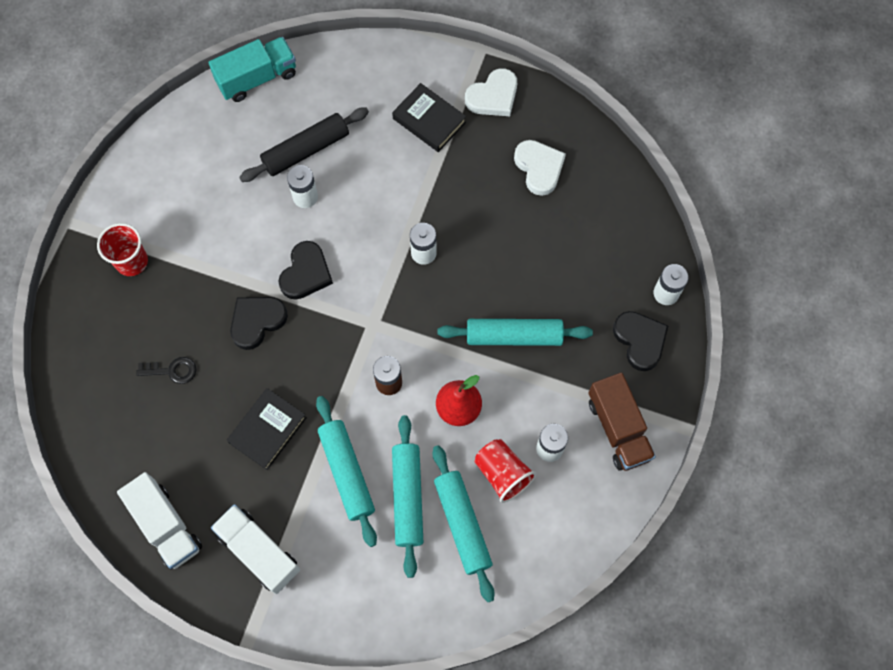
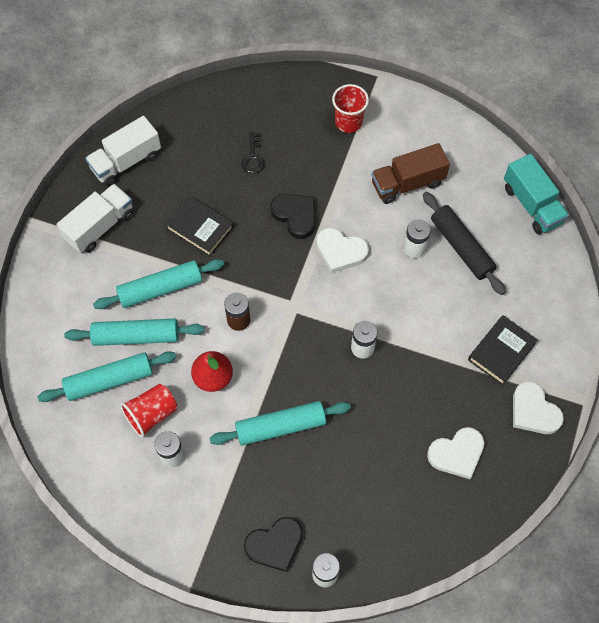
camera: 90 degrees right, 5 degrees down
black heart [278,241,333,300] -> white heart [316,228,369,273]
turquoise rolling pin [437,319,593,346] -> turquoise rolling pin turned 75 degrees clockwise [209,401,351,446]
brown truck [588,372,656,471] -> brown truck moved to [371,143,450,204]

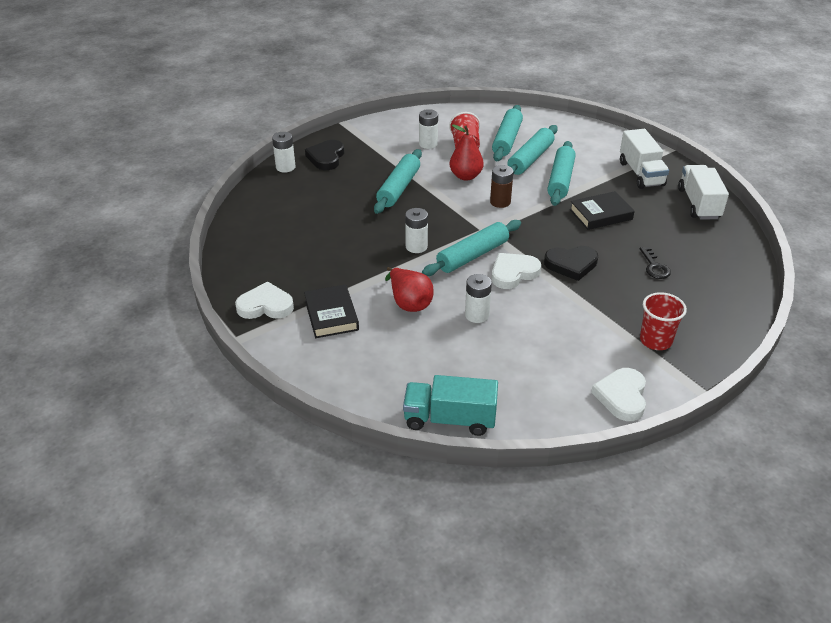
camera: 125 degrees right, 25 degrees down
black key [241,132,265,174] -> black key turned 135 degrees counterclockwise [640,247,671,279]
brown truck [371,143,450,204] -> none
black rolling pin [423,192,506,295] -> none
white heart [427,427,484,479] -> white heart moved to [591,368,646,421]
none -> red pear [385,267,434,312]
none -> turquoise rolling pin [422,220,521,276]

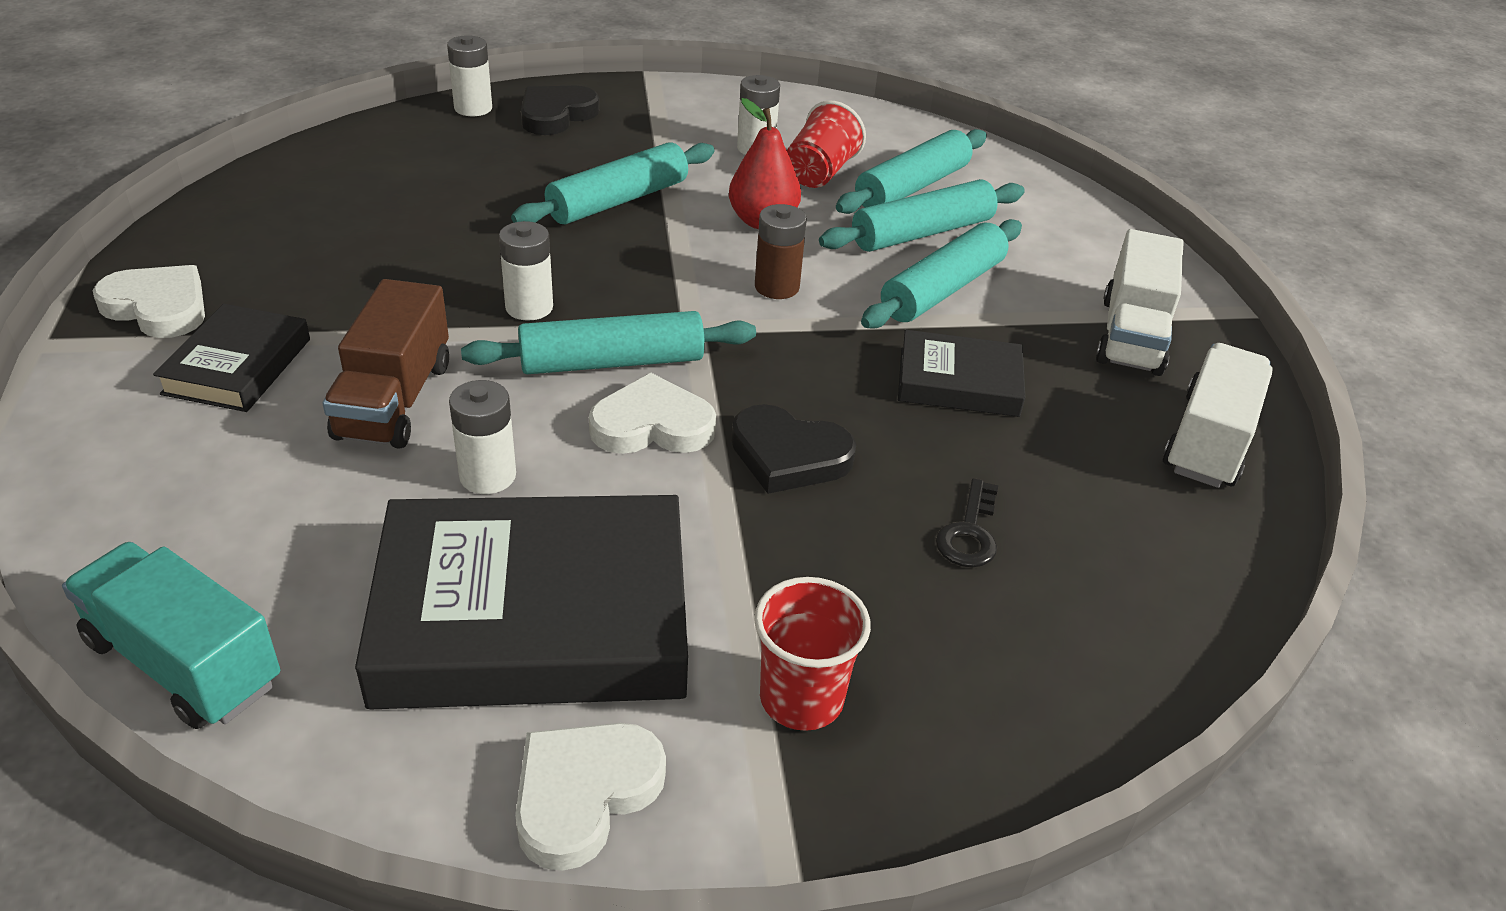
camera: 25 degrees right, 0 degrees up
red pear [385,267,434,312] -> brown truck [322,279,449,449]
none -> black book [355,495,688,710]

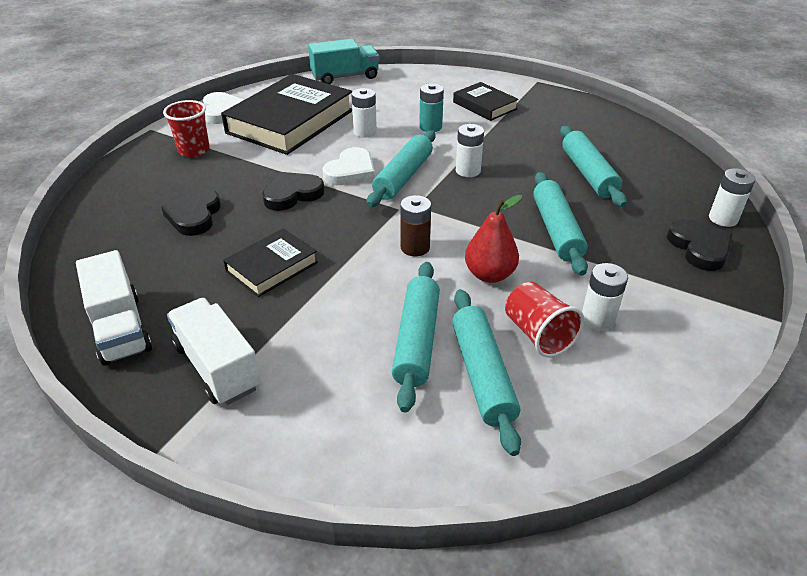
camera: 130 degrees right, 0 degrees up
white heart [93,265,205,338] -> none
brown truck [322,279,449,449] -> turquoise battery [419,83,444,132]
turquoise rolling pin [861,219,1022,329] -> turquoise rolling pin moved to [560,126,627,207]
black key [936,478,998,568] -> black heart [161,189,221,236]

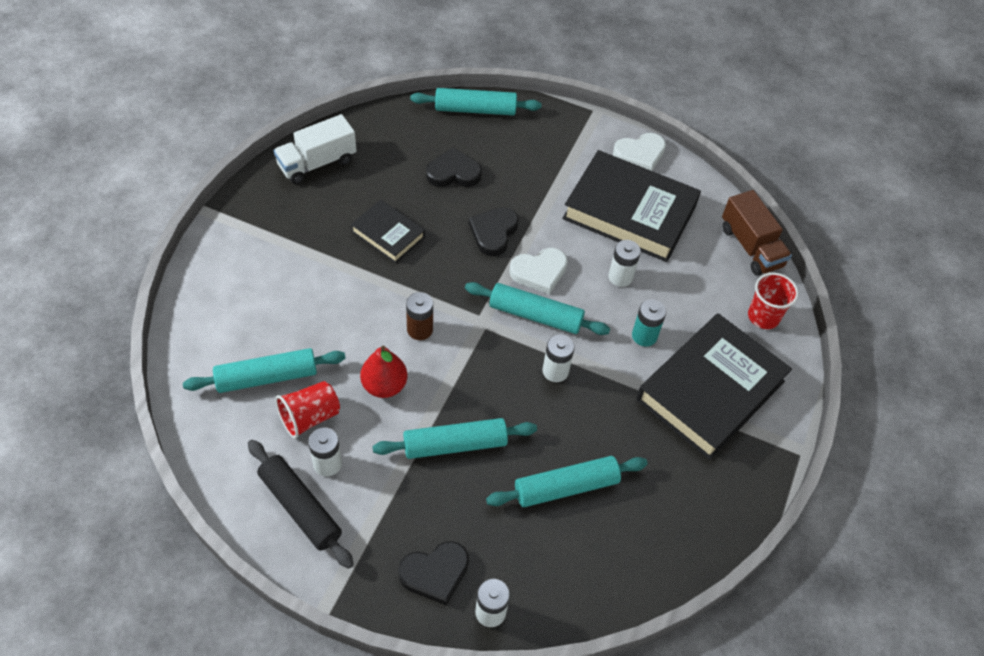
camera: 80 degrees right, 15 degrees up
red cup [163,100,210,157] -> red cup moved to [748,273,799,329]
white truck [167,298,261,405] -> none
black heart [262,172,325,211] -> black heart turned 120 degrees counterclockwise [468,207,519,256]
turquoise truck [308,39,379,84] -> brown truck [722,190,792,276]
white heart [323,147,375,185] -> white heart turned 45 degrees counterclockwise [509,248,568,294]
turquoise rolling pin [392,262,440,412] -> turquoise rolling pin moved to [410,88,542,115]
black book [453,82,519,121] -> black book [636,313,792,460], size x1.95
none -> black rolling pin [248,440,354,569]

